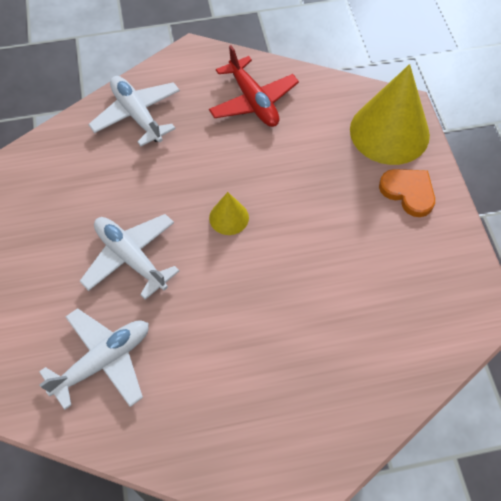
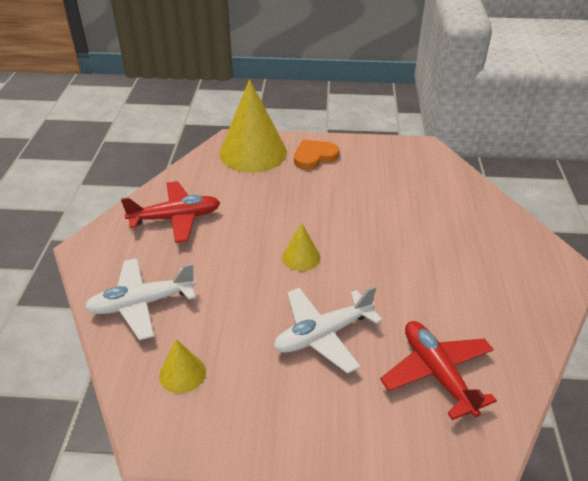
camera: 75 degrees left, 20 degrees down
white plane [39,308,148,410] -> red plane [380,321,497,420]
none -> yellow cone [159,339,206,394]

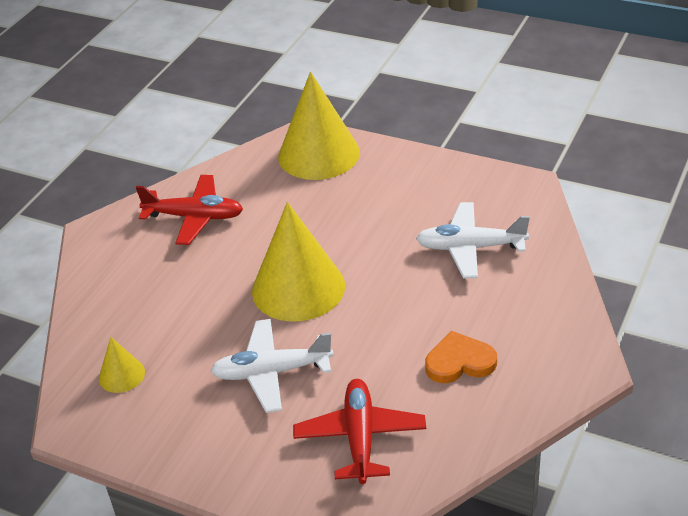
camera: 25 degrees right, 0 degrees up
white plane [85,258,196,340] -> white plane moved to [416,202,530,278]
yellow cone [282,223,320,271] -> yellow cone [252,202,345,322], size x2.15
orange heart [294,140,339,169] -> orange heart moved to [425,331,497,383]

